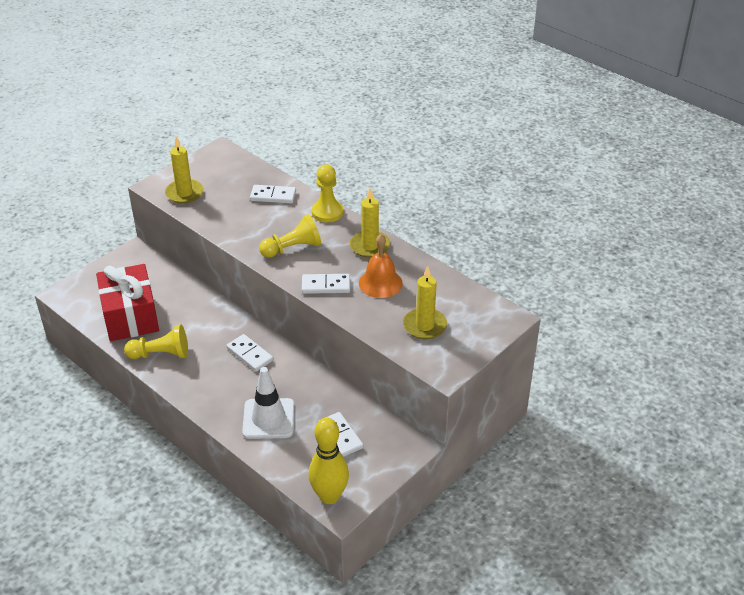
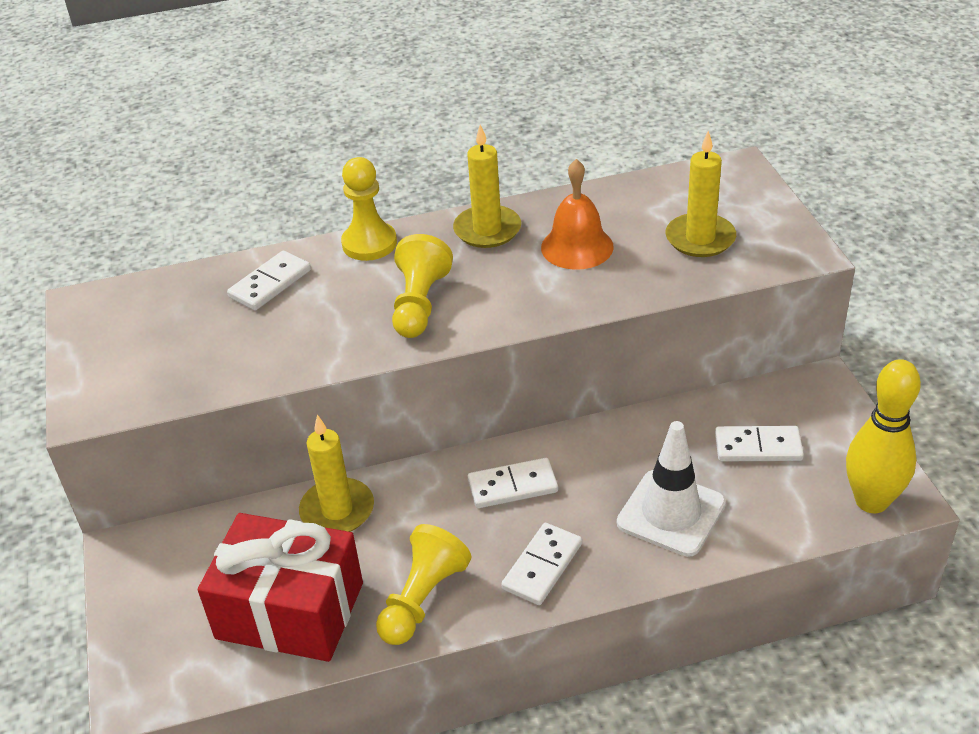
camera: 55 degrees left, 0 degrees up
yellow candle [165,136,204,204] -> yellow candle moved to [299,415,374,532]
white domino [302,274,350,294] -> white domino moved to [501,523,582,605]

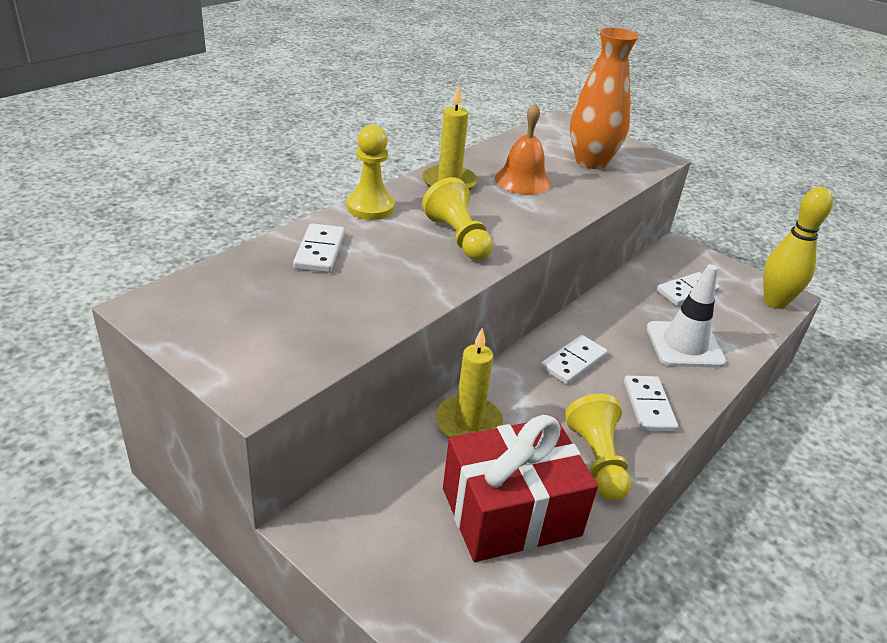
camera: 40 degrees left, 5 degrees down
yellow candle [666,131,736,257] -> orange vase [570,27,639,169]

